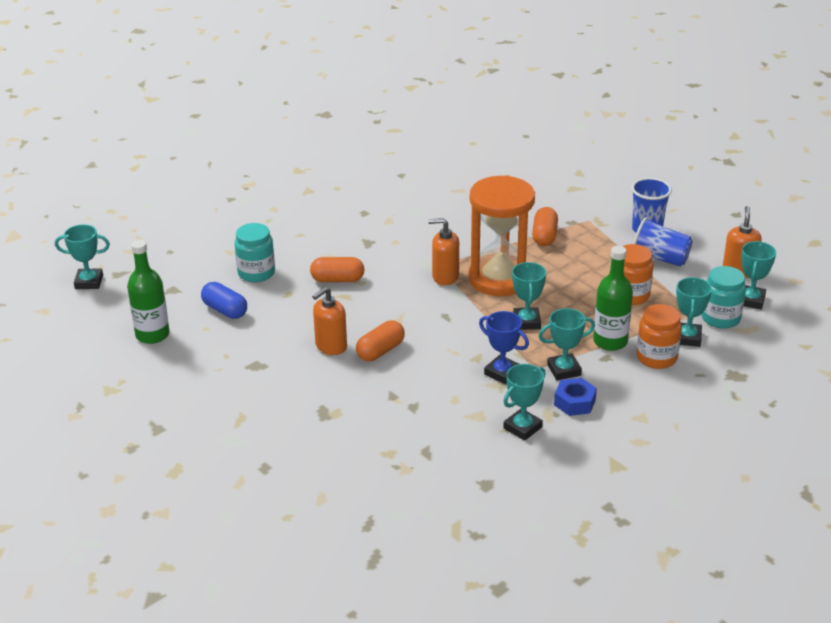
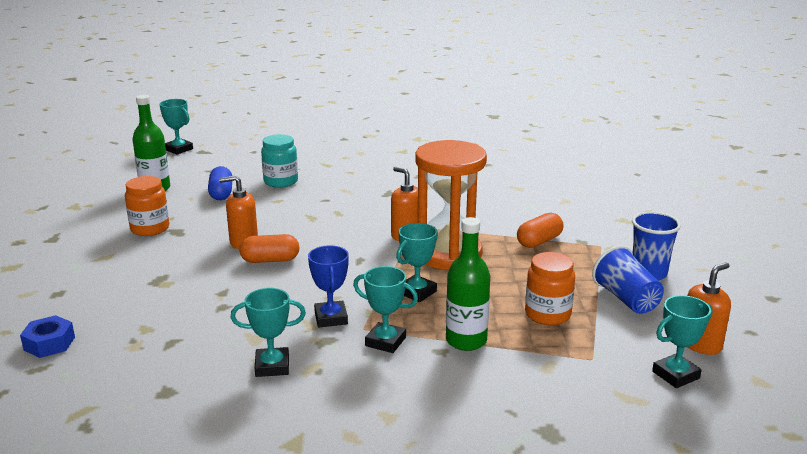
camera: 40 degrees right, 10 degrees down
orange capsule [310,257,365,282] -> none
blue nut [554,378,597,416] -> blue nut moved to [20,315,75,358]
orange jar [637,304,682,369] -> orange jar moved to [125,176,169,236]
turquoise trophy [676,277,712,347] -> none
turquoise jar [701,266,746,329] -> none

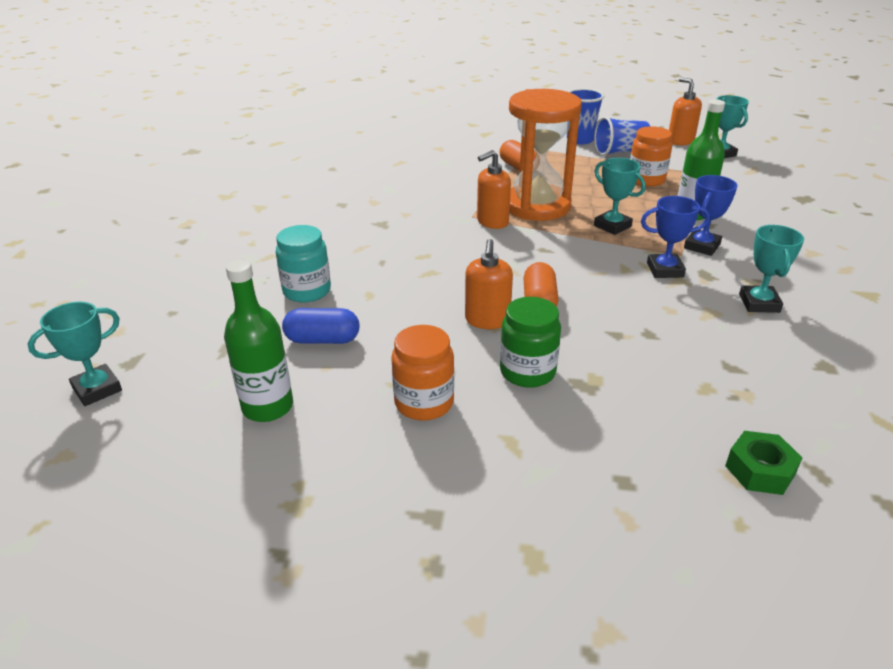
camera: 80 degrees left, 10 degrees up
blue nut [20,315,75,358] -> green nut [725,431,802,495]
turquoise trophy [353,266,418,353] -> blue trophy [684,175,738,256]
none -> green jar [500,297,561,388]

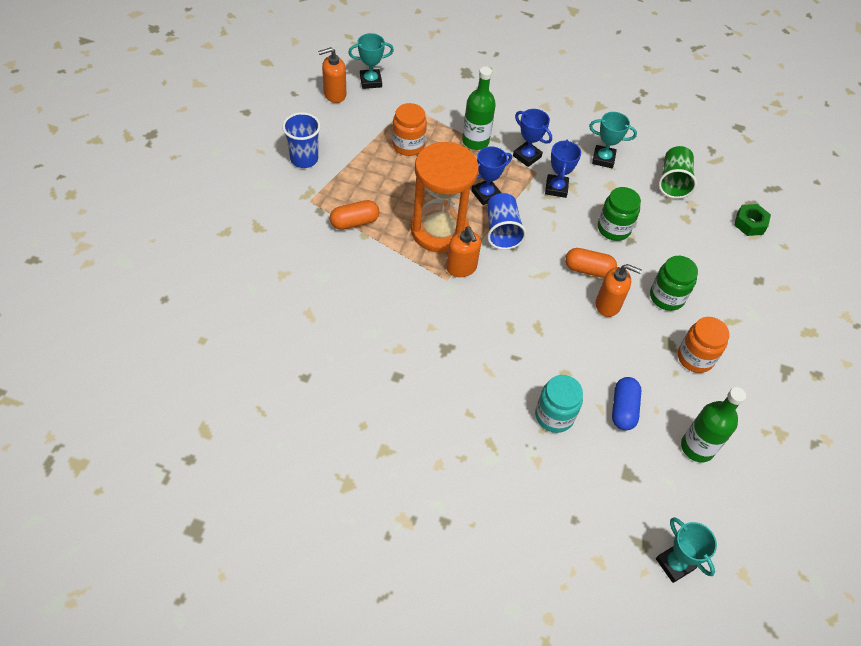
camera: 85 degrees left, 20 degrees up
blue cup [594,116,650,156] -> blue cup moved to [487,193,527,250]
turquoise trophy [594,158,646,235] -> blue trophy [471,146,512,205]
none -> green jar [598,187,641,241]
none -> green cup [658,146,697,199]

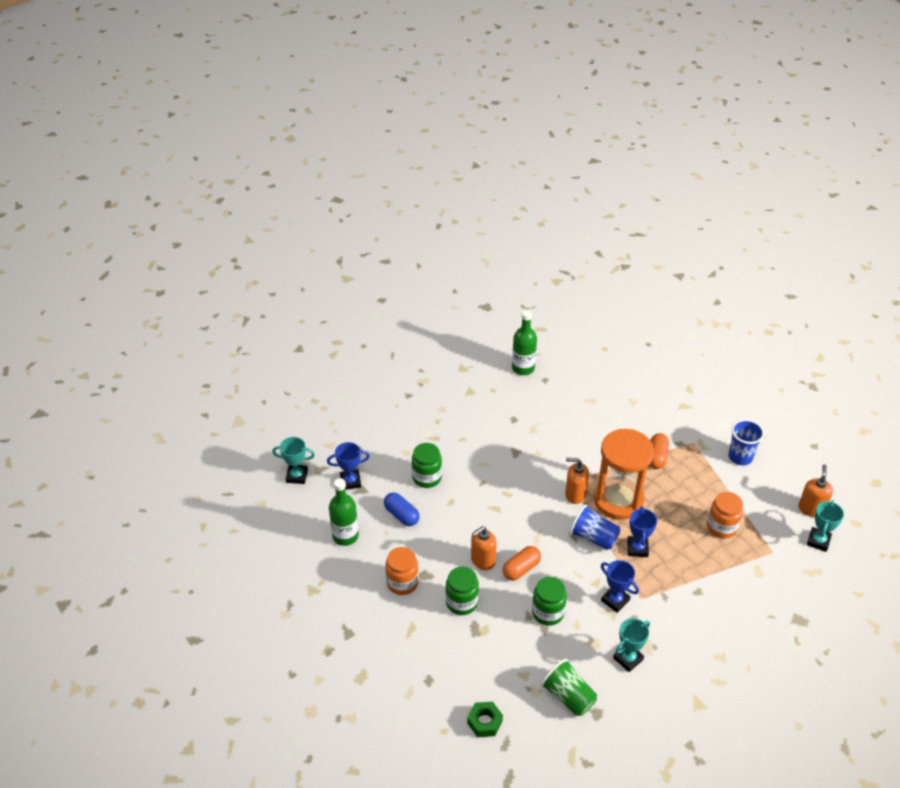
camera: 130 degrees right, 10 degrees down
green bottle [462,67,496,150] -> green bottle moved to [512,310,537,375]
blue trophy [513,109,552,167] -> blue trophy moved to [327,442,370,490]
turquoise jar [535,375,583,433] -> green jar [412,443,442,488]

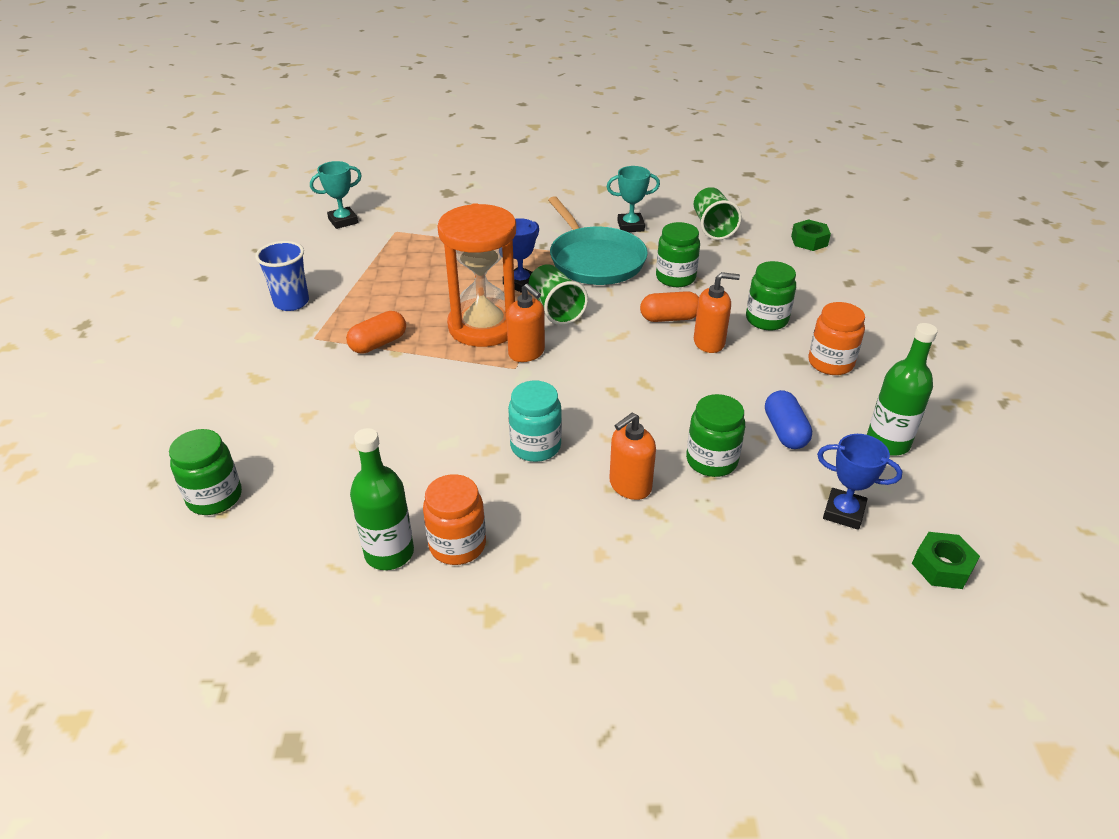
camera: 145 degrees left, 5 degrees down
turquoise trophy [272,437,315,484] -> green nut [912,532,980,589]
blue cup [570,504,621,550] -> green cup [529,264,588,325]
blue trophy [601,560,639,613] -> turquoise pan [548,196,648,285]
orange jar [707,492,743,538] -> orange jar moved to [423,474,486,565]
orange soap dispenser [798,465,833,517] -> orange soap dispenser moved to [609,412,656,500]
none -> green jar [169,429,242,515]
none -> turquoise jar [508,381,562,462]

